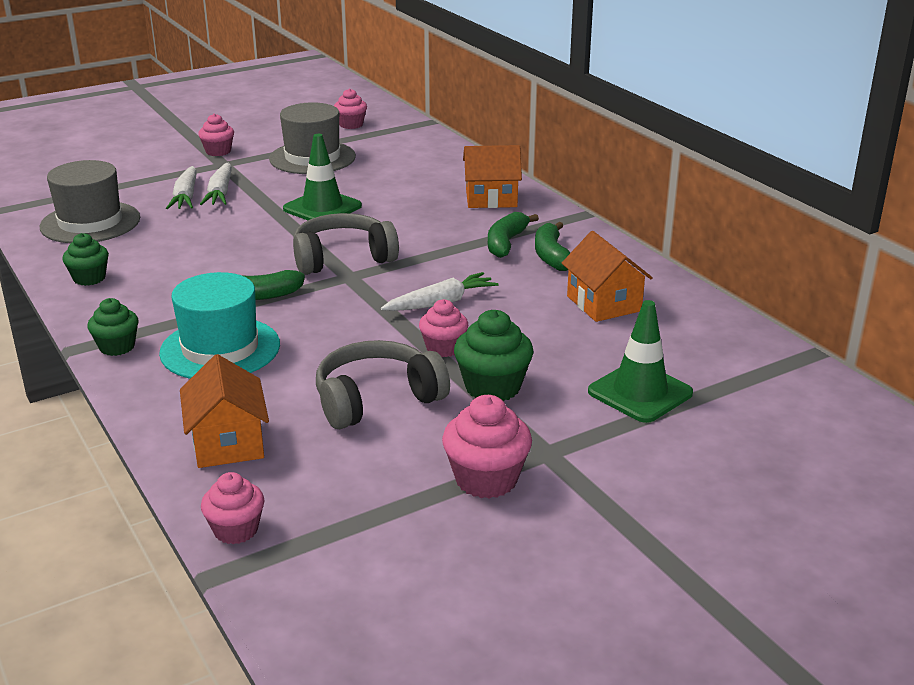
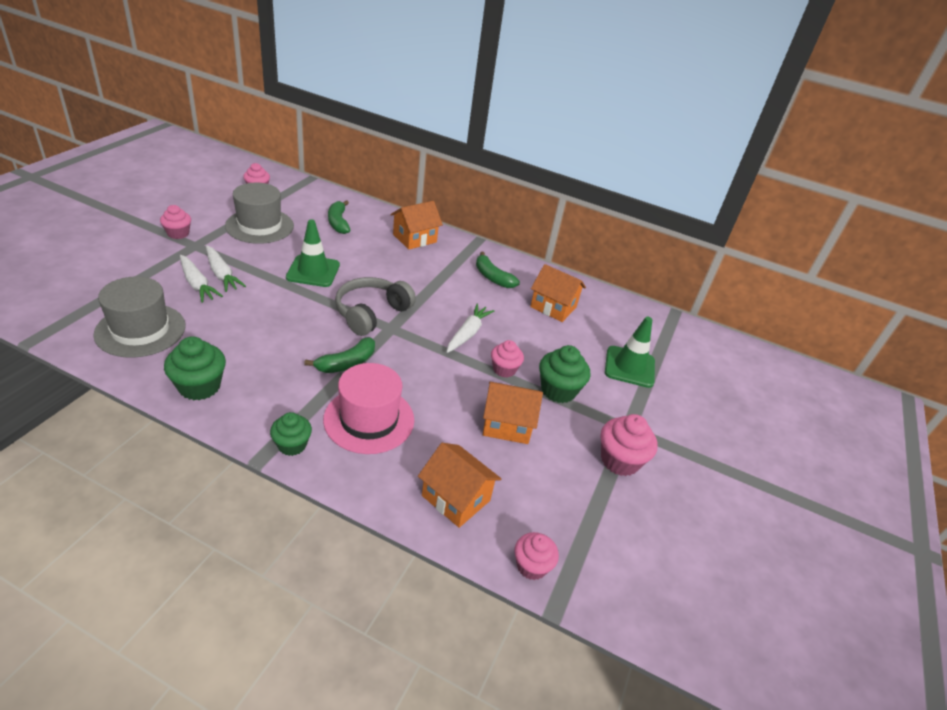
camera: 40 degrees left, 10 degrees up
green cupcake [62,233,109,286] -> green cupcake [164,336,226,400], size x1.51
turquoise hat [159,272,280,379] -> pink hat [323,363,414,454]
grey headphones [316,340,450,429] -> orange house [483,382,543,444]
green banana [488,212,539,258] -> green banana moved to [328,200,350,234]

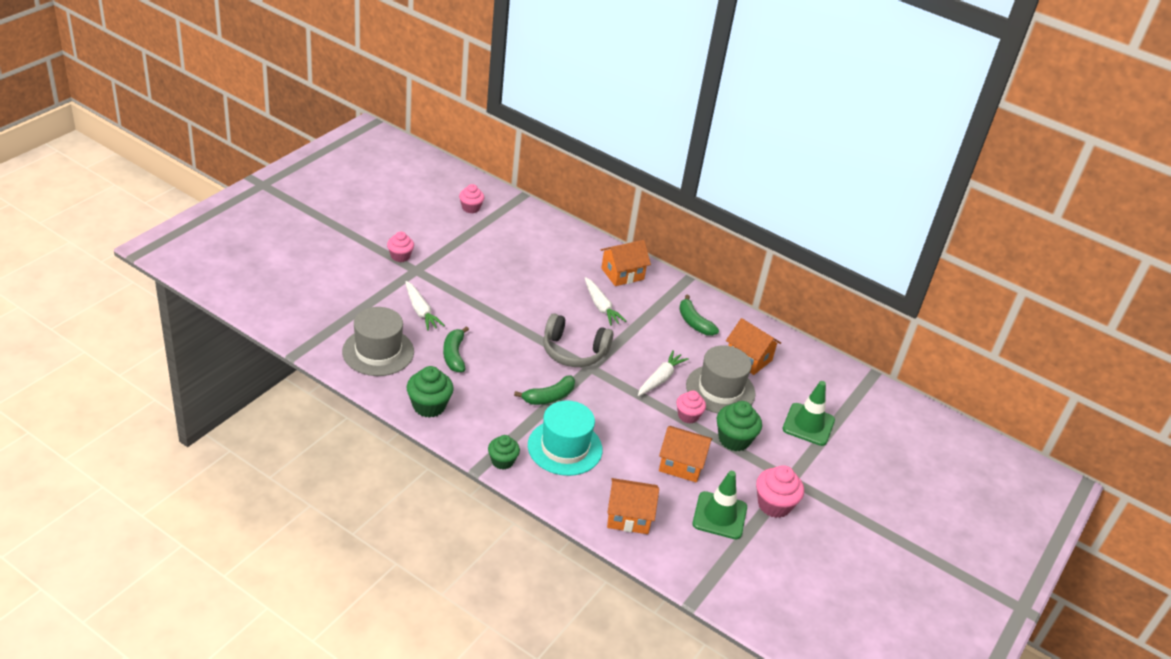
camera: 10 degrees right, 0 degrees up
white carrot [206,246,246,292] -> white carrot moved to [585,277,626,326]
grey hat [225,182,294,244] -> grey hat moved to [686,345,756,413]
green traffic cone [286,219,340,287] -> green traffic cone moved to [693,471,747,540]
pink hat [323,363,414,454] -> turquoise hat [528,400,603,476]
green banana [328,200,350,234] -> green banana moved to [443,326,469,372]
grey headphones [335,277,416,336] -> grey headphones turned 120 degrees counterclockwise [543,313,614,367]
orange house [418,443,501,528] -> orange house turned 45 degrees counterclockwise [607,478,659,534]
pink cupcake [515,532,559,580] -> none

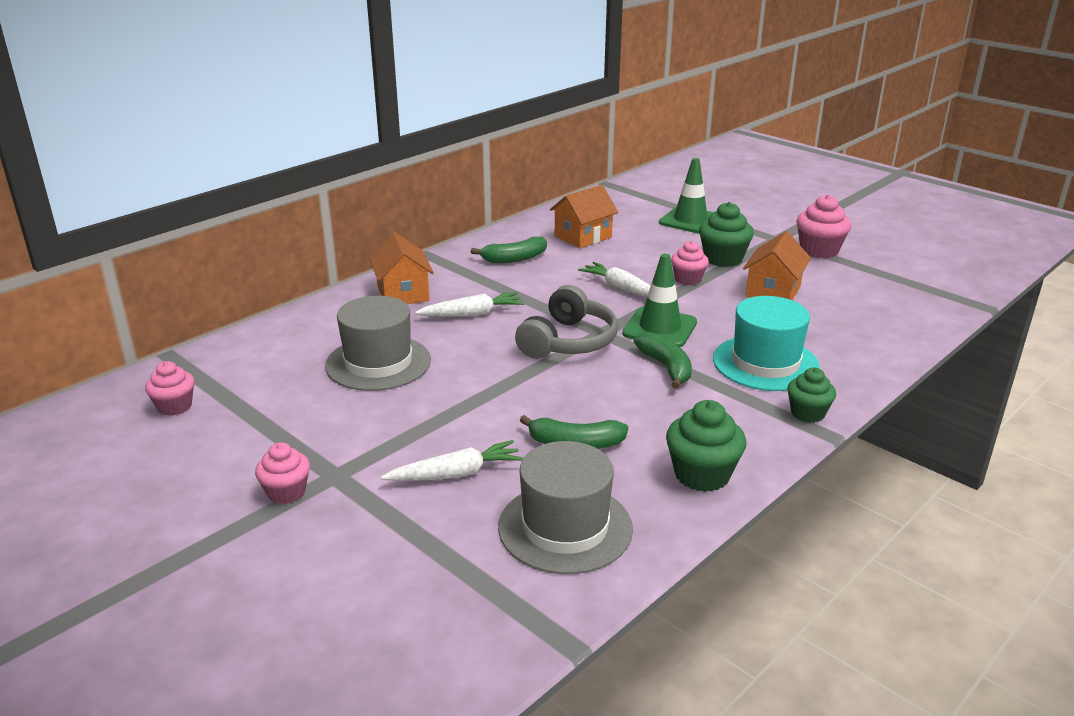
camera: 75 degrees left, 10 degrees down
orange house [607,478,659,534] -> none
grey hat [686,345,756,413] -> grey hat moved to [325,296,431,391]
green traffic cone [693,471,747,540] -> green traffic cone moved to [623,254,697,347]

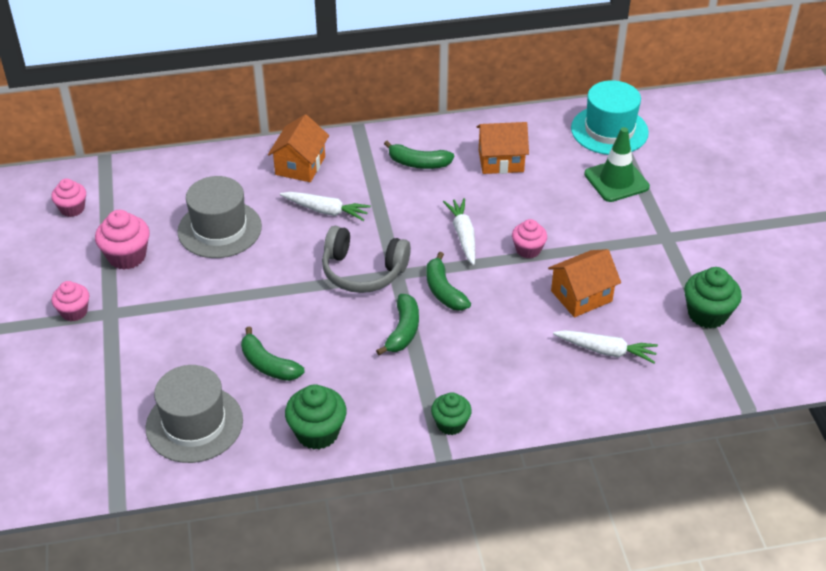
camera: 35 degrees right, 15 degrees up
white carrot [381,440,523,481] -> white carrot moved to [553,330,658,363]
grey headphones [515,285,618,359] -> grey headphones turned 45 degrees clockwise [322,226,411,293]
green traffic cone [623,254,697,347] -> green banana [426,252,471,311]
green cupcake [699,202,754,267] -> green cupcake moved to [684,267,742,329]
turquoise hat [713,296,820,391] -> turquoise hat moved to [571,80,649,155]
pink cupcake [796,194,851,258] -> pink cupcake moved to [95,210,150,270]

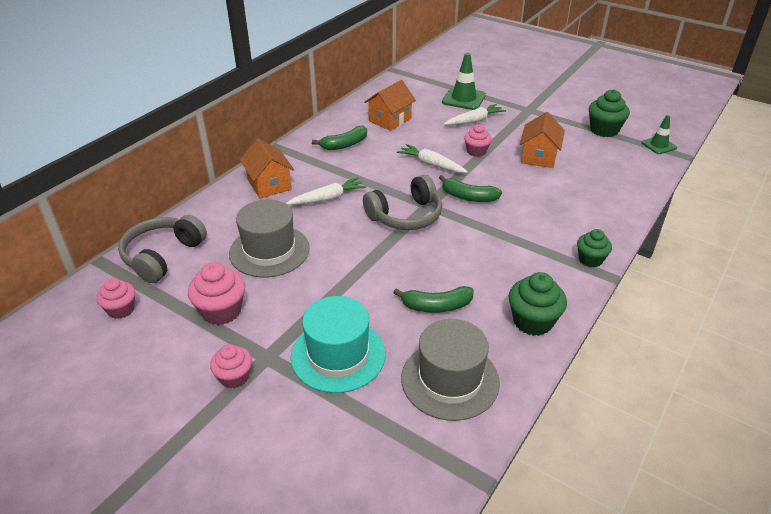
camera: 45 degrees left, 5 degrees down
green banana [376,294,419,355] -> none
white carrot [553,330,658,363] -> white carrot moved to [444,104,506,126]
turquoise hat [571,80,649,155] -> turquoise hat moved to [291,296,385,393]
none -> grey headphones [118,215,207,283]
none -> green traffic cone [641,115,677,154]

